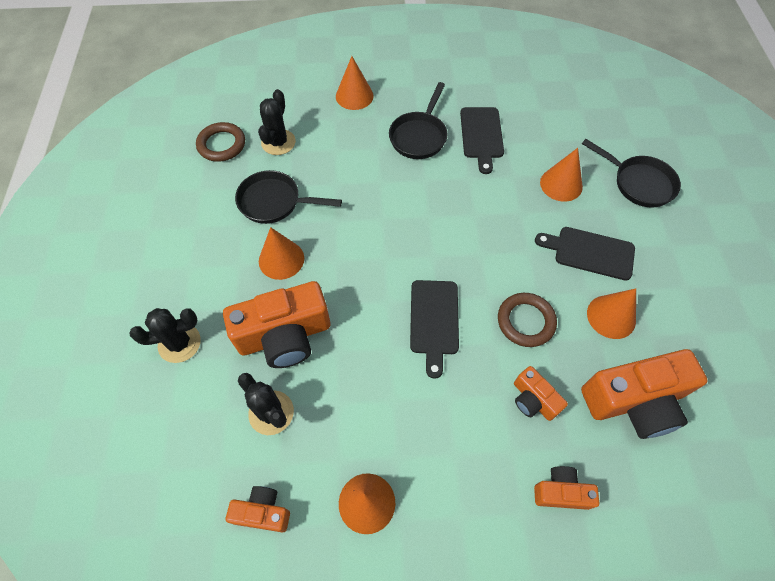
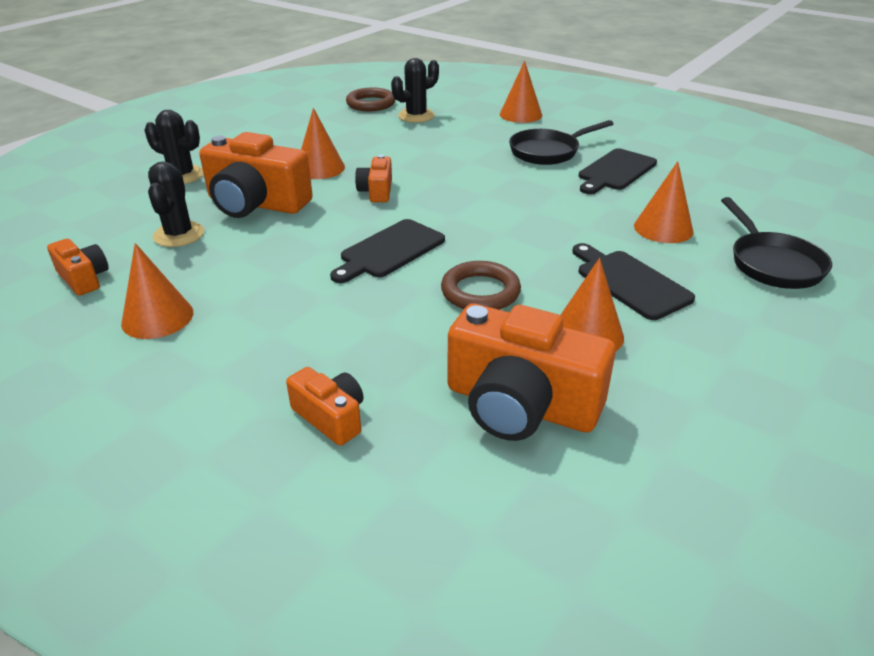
camera: 40 degrees right, 25 degrees down
black pan [235,170,342,224] -> none
orange camera [514,366,568,421] -> orange camera moved to [355,155,392,202]

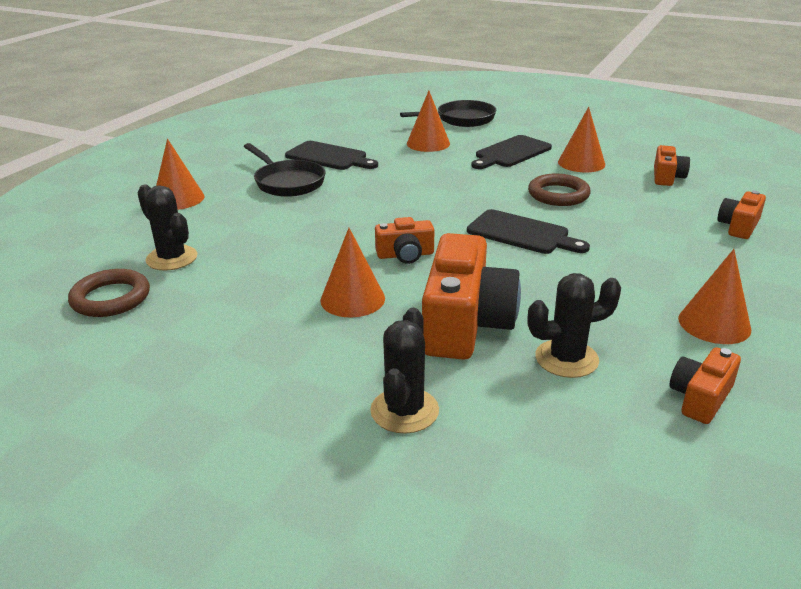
camera: 100 degrees left, 5 degrees down
orange camera [447,304,616,441] -> orange camera [654,145,690,186], size x0.51

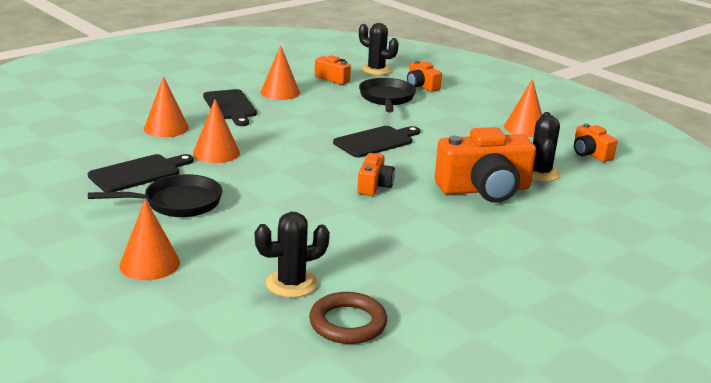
camera: 70 degrees left, 5 degrees down
orange cone [320,228,385,317] -> orange cone moved to [193,99,240,163]
black cactus [370,308,439,433] -> black cactus moved to [359,23,399,75]
black pan [400,100,496,127] -> black pan moved to [359,78,416,113]
orange camera [422,233,521,360] -> orange camera turned 135 degrees clockwise [435,127,536,203]
brown ring [528,174,591,206] -> none

